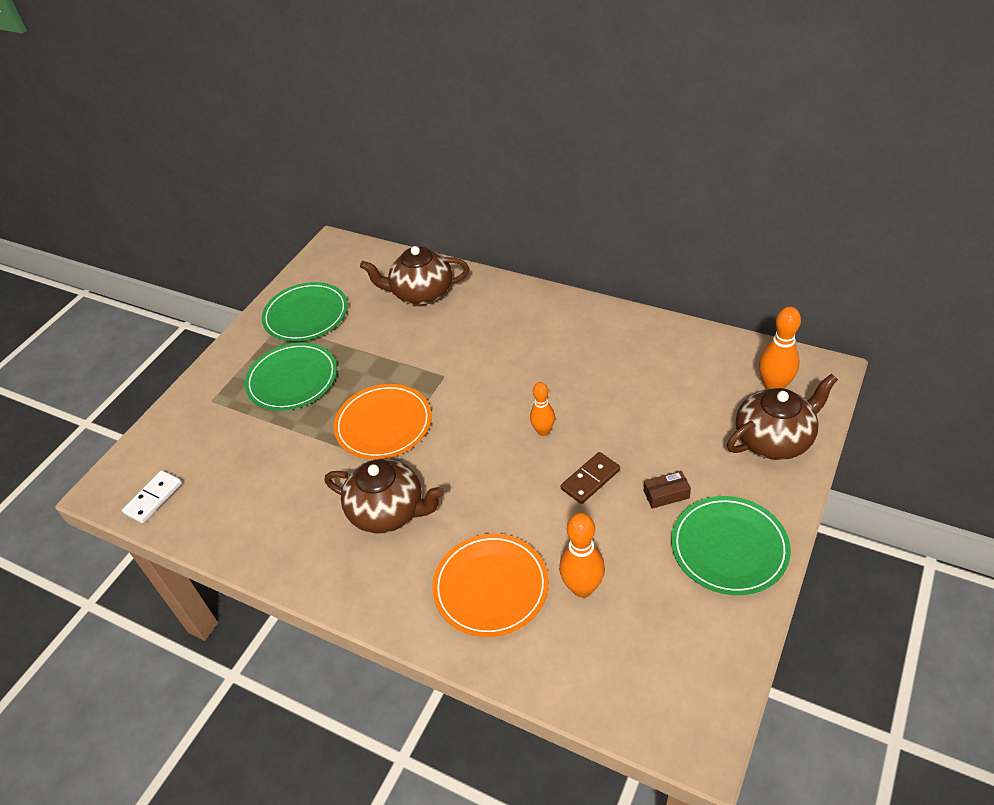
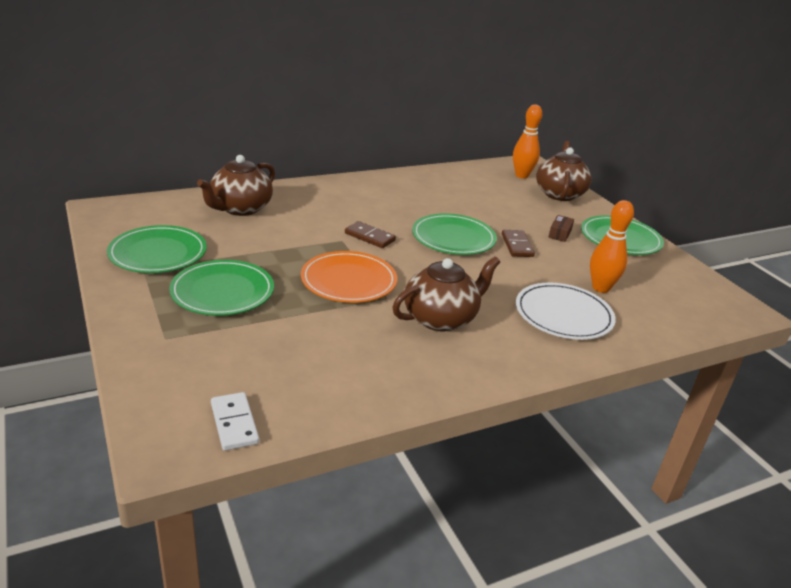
camera: 60 degrees left, 15 degrees down
orange plate [432,534,549,637] -> white plate [516,283,616,340]
orange bowling pin [530,382,555,436] -> green plate [412,213,497,255]
none -> brown domino [345,221,396,248]

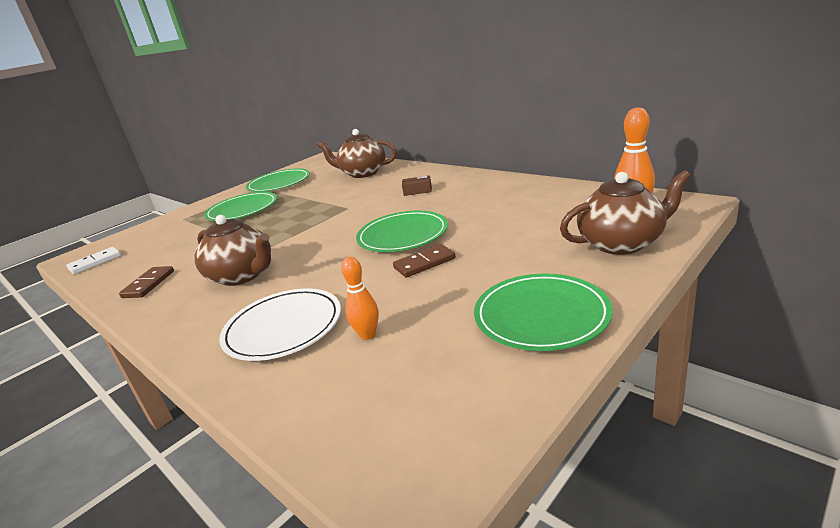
camera: 75 degrees right, 5 degrees down
orange plate [301,251,397,303] -> none
brown domino [345,221,396,248] -> brown domino moved to [119,266,174,298]
brown box [548,215,574,242] -> brown box moved to [402,175,432,196]
orange bowling pin [590,200,634,293] -> orange bowling pin [341,257,379,340], size x0.66

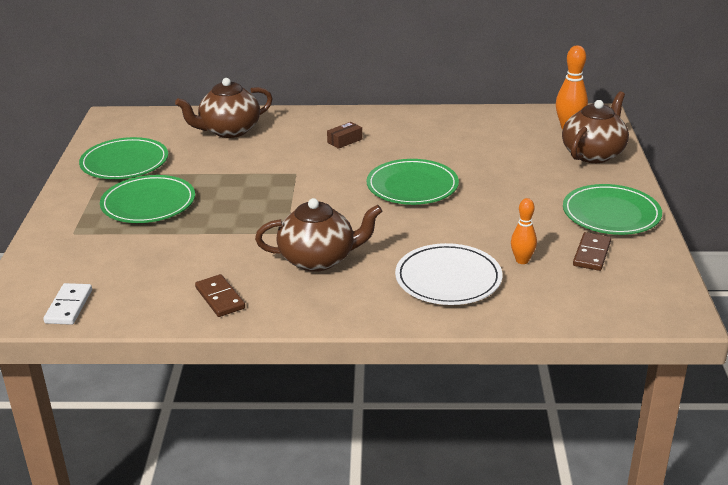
camera: 45 degrees left, 5 degrees up
brown domino [393,244,456,278] -> brown domino moved to [573,232,611,271]

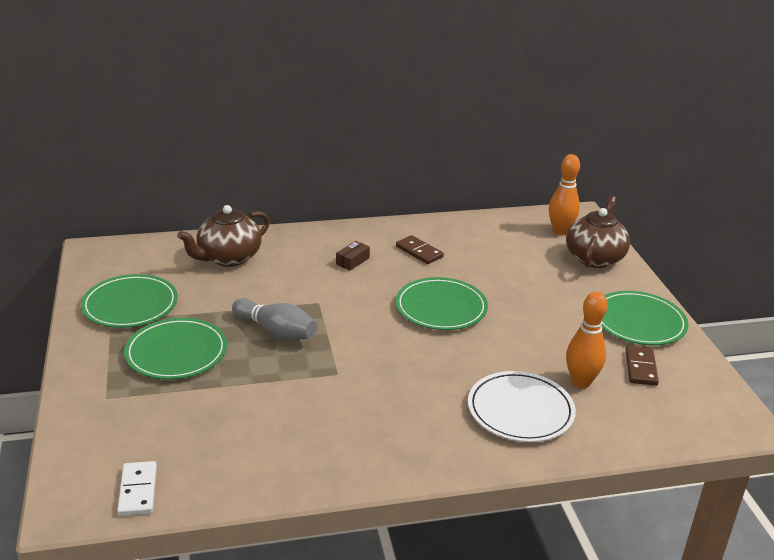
camera: 15 degrees left, 0 degrees up
brown domino [195,274,245,317] -> brown domino moved to [396,235,444,264]
brown teapot [255,198,382,272] -> none
orange bowling pin [511,198,537,264] -> orange bowling pin [566,291,608,388], size x1.52
none -> grey bowling pin [232,298,317,341]

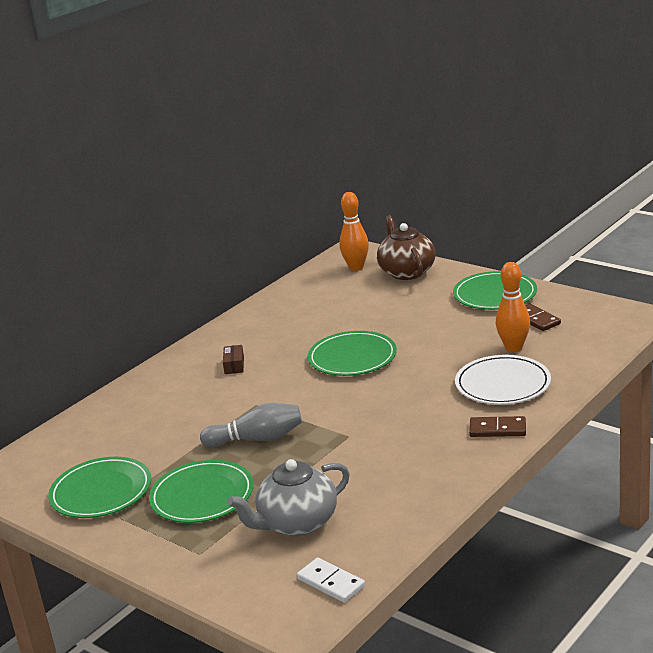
camera: 35 degrees left, 5 degrees down
brown teapot [177,205,270,267] -> none
brown domino [396,235,444,264] -> brown domino moved to [469,416,526,437]
none -> grey teapot [228,459,350,536]

